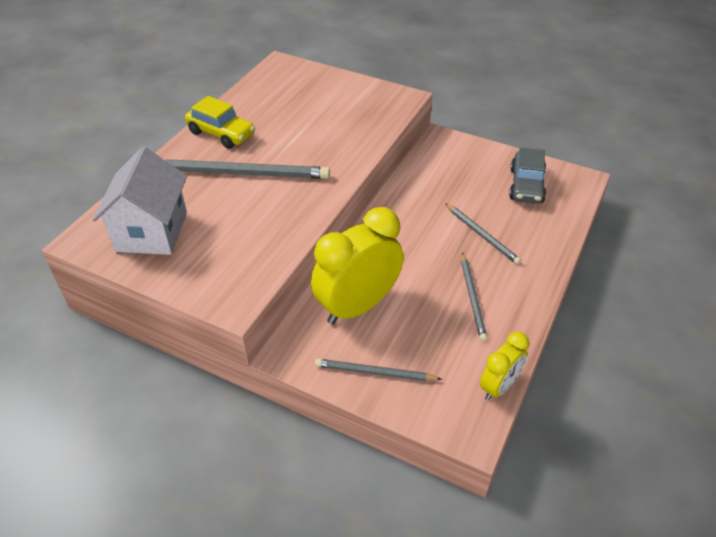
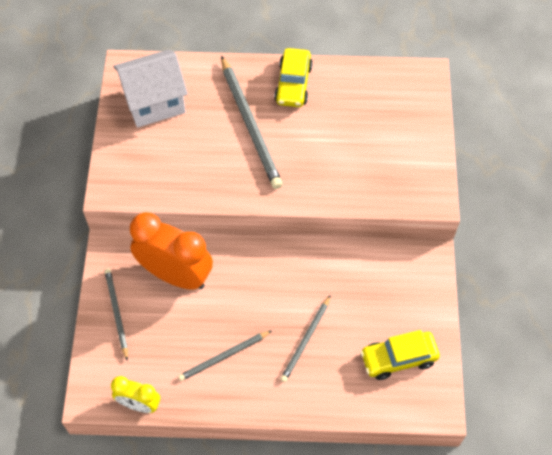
camera: 65 degrees right, 15 degrees up
yellow clock [311,207,404,325] -> orange clock [130,212,213,290]
grey car [509,147,546,204] -> yellow car [360,330,440,380]

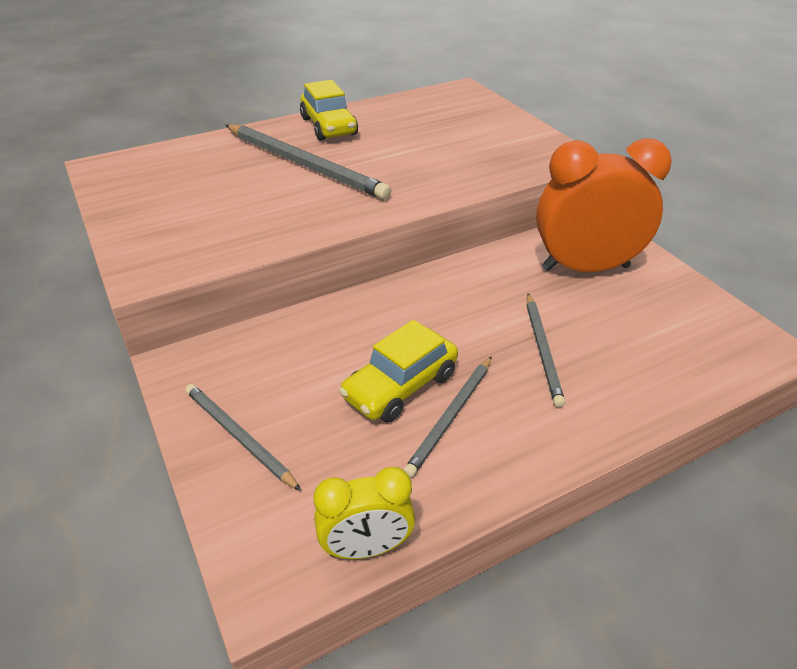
camera: 30 degrees left, 20 degrees down
white house [113,49,188,128] -> none
orange clock [130,212,213,290] -> orange clock moved to [536,138,672,272]
yellow car [360,330,440,380] -> yellow car moved to [339,320,458,423]

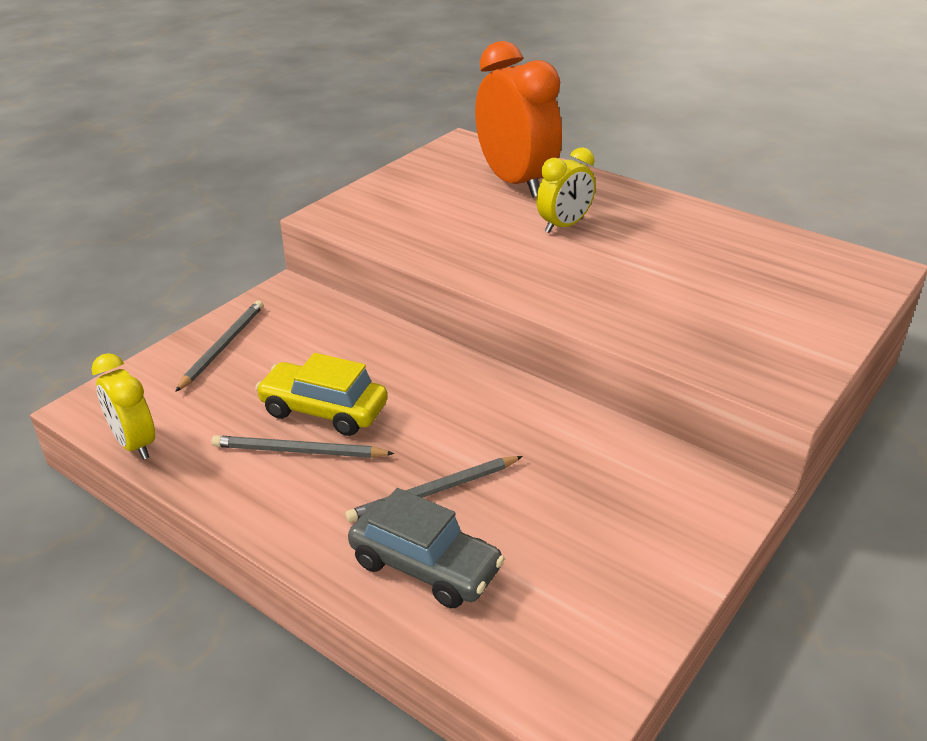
camera: 65 degrees right, 5 degrees down
grey pencil [226,124,391,200] -> yellow clock [536,147,595,233]
yellow car [300,80,358,141] -> none
orange clock [536,138,672,272] -> orange clock moved to [475,41,562,198]
none -> grey car [348,488,505,608]

